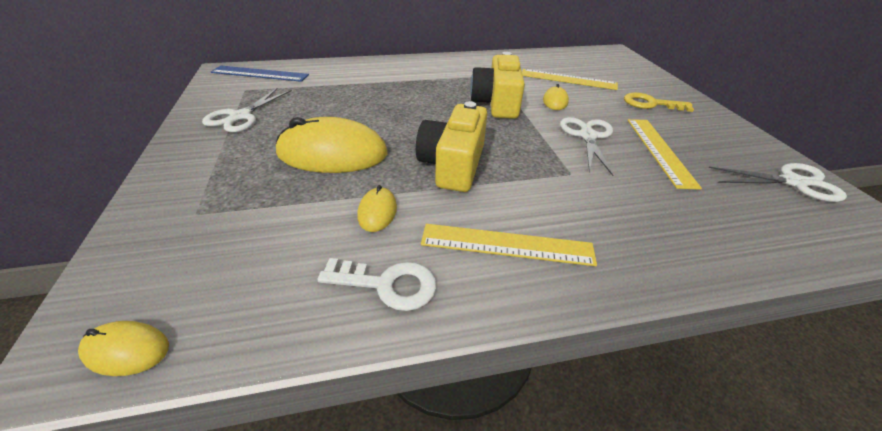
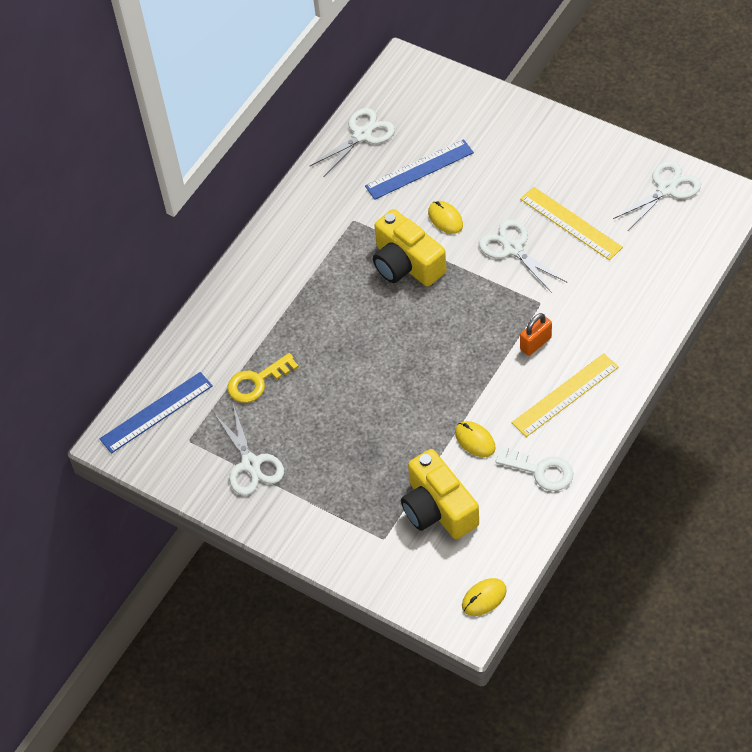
camera: 40 degrees left, 15 degrees up
yellow mouse [276,117,387,173] -> none
white key [317,258,437,311] -> white key turned 60 degrees clockwise [495,446,573,491]
yellow camera [416,101,487,192] -> yellow camera moved to [401,449,479,539]
yellow ruler [522,69,618,90] -> blue ruler [365,139,474,200]
yellow key [624,92,694,112] -> yellow key moved to [227,353,299,403]
none -> white scissors [310,108,395,177]
none -> orange padlock [520,313,552,356]

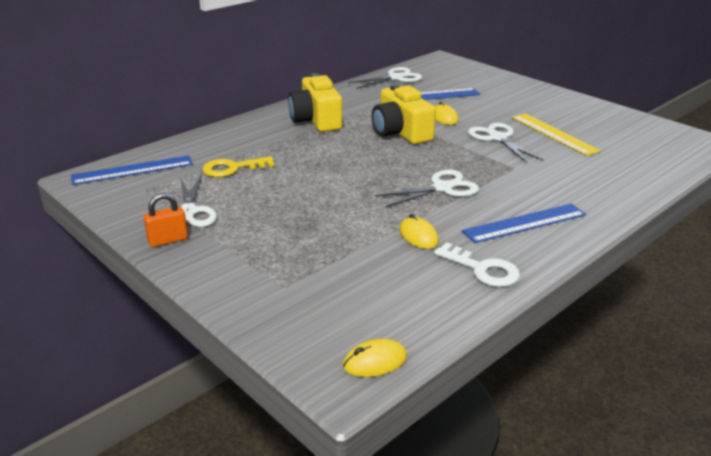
camera: 10 degrees right, 25 degrees down
yellow camera [401,449,479,539] -> yellow camera moved to [288,73,342,132]
yellow ruler [512,353,619,437] -> blue ruler [462,204,586,243]
orange padlock [520,313,552,356] -> orange padlock moved to [143,193,188,247]
white scissors [613,161,701,230] -> white scissors moved to [375,170,479,207]

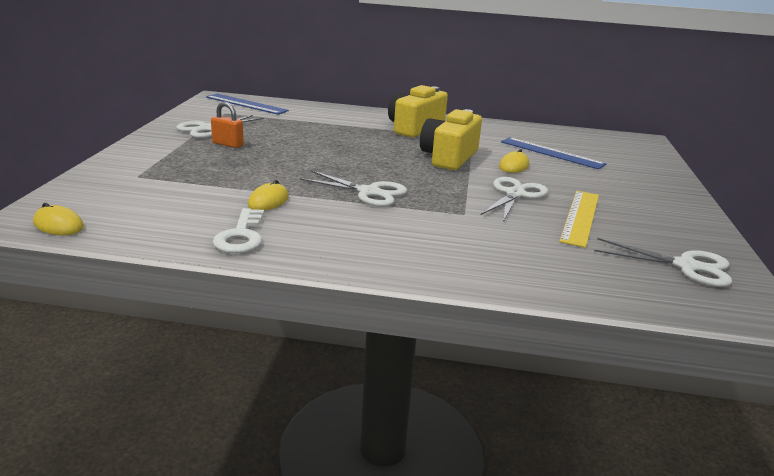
camera: 50 degrees right, 5 degrees down
orange padlock [143,193,188,247] -> orange padlock moved to [211,102,244,148]
yellow key [202,156,275,177] -> none
white scissors [348,67,422,89] -> white scissors moved to [594,238,732,287]
blue ruler [462,204,586,243] -> none

